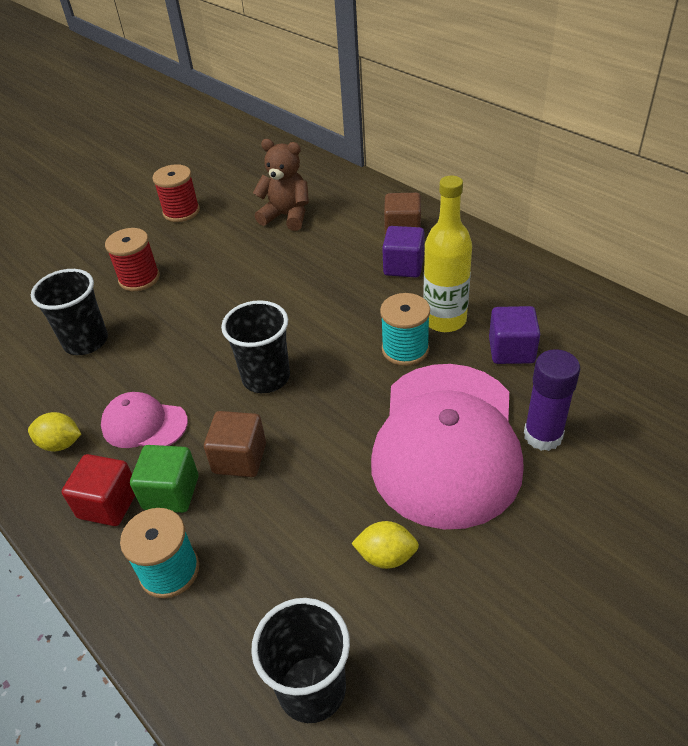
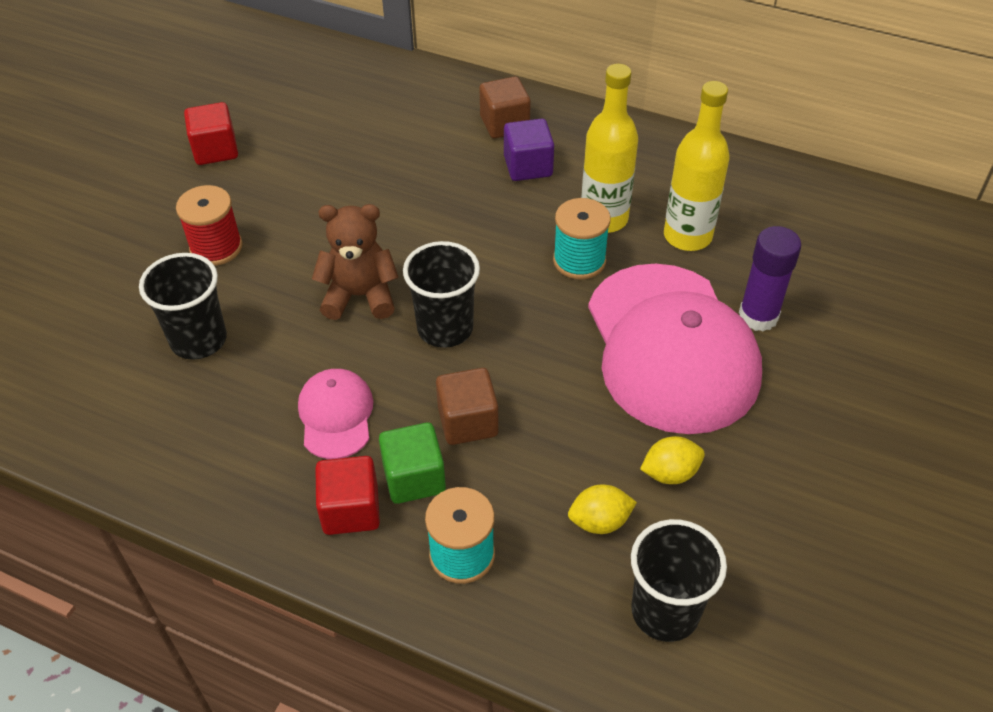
camera: 25 degrees left, 5 degrees up
yellow lemon [28,412,81,452] -> yellow lemon moved to [568,485,637,534]
pink cap [101,392,188,448] -> pink cap turned 90 degrees clockwise [298,369,374,459]
red spool [152,164,200,222] -> red cube [184,102,238,165]
brown teddy bear [253,139,309,231] -> brown teddy bear moved to [312,204,399,320]
purple cube [489,306,540,364] -> yellow bottle [664,81,730,251]

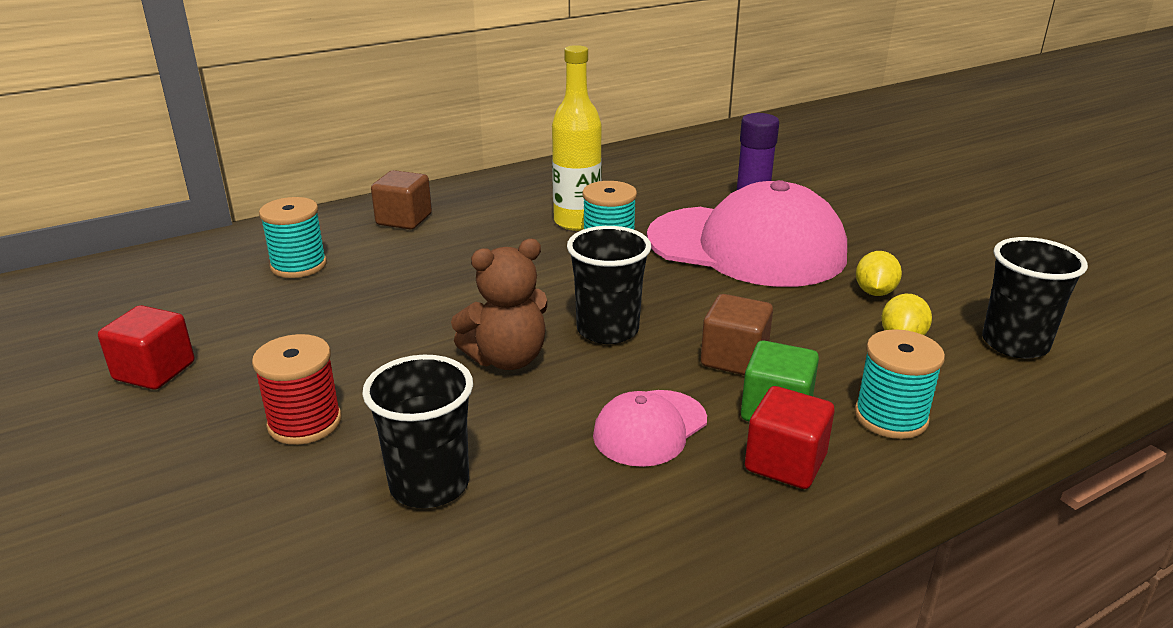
camera: 55 degrees left, 20 degrees down
pink cap [298,369,374,459] -> pink cap turned 75 degrees counterclockwise [593,390,707,467]
brown teddy bear [312,204,399,320] -> brown teddy bear turned 150 degrees counterclockwise [451,239,548,370]
purple cube [504,119,554,181] -> none
yellow bottle [664,81,730,251] -> none
none -> turquoise spool [259,197,327,278]

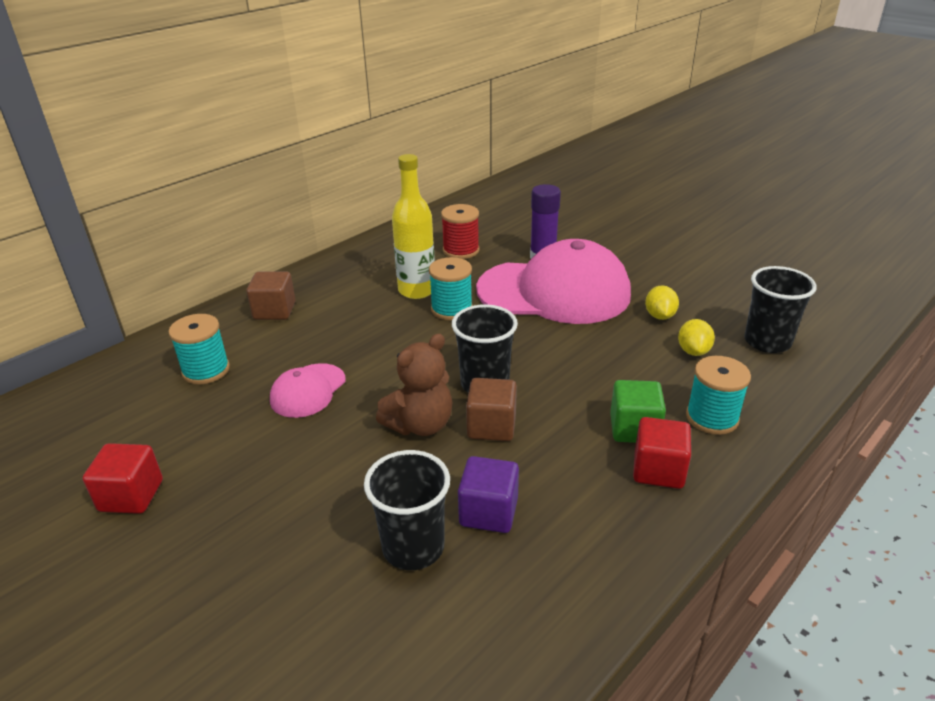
camera: 15 degrees left, 5 degrees up
red spool [252,334,341,445] -> red spool moved to [441,204,479,259]
pink cap [593,390,707,467] -> pink cap moved to [270,363,345,418]
brown cube [701,294,773,375] -> brown cube moved to [466,378,517,441]
none -> purple cube [458,456,519,533]

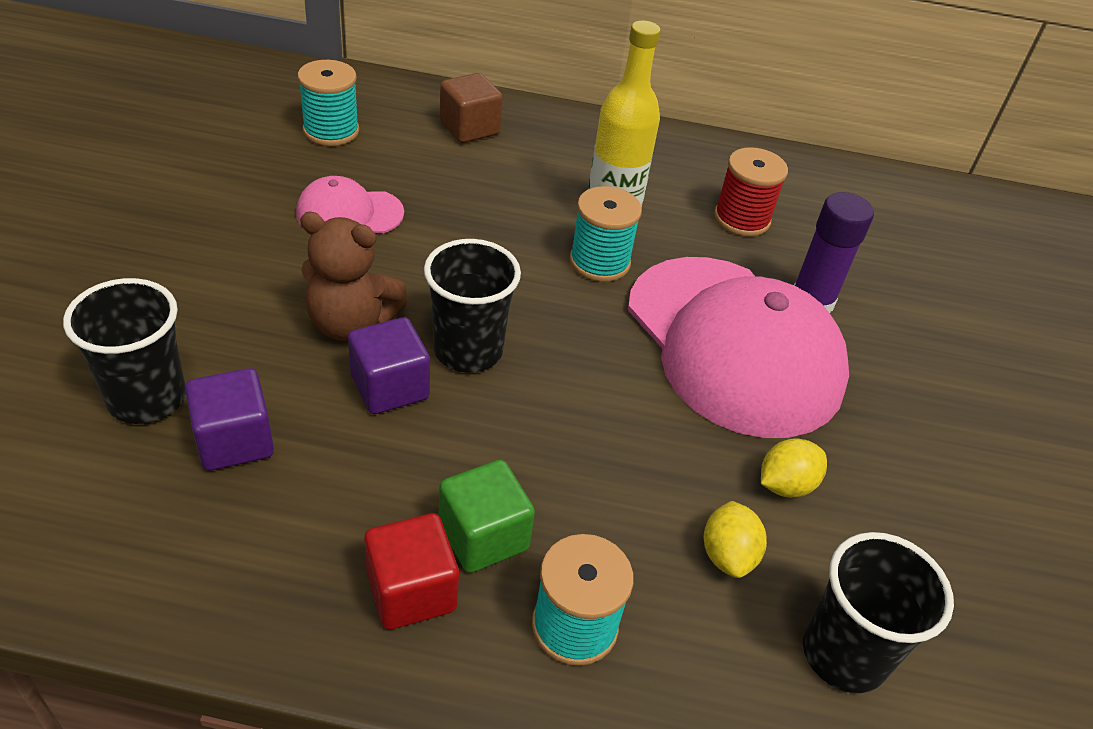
camera: 50 degrees right, 10 degrees up
red cube [83,443,163,514] -> none
brown cube [466,378,517,441] -> purple cube [348,317,430,414]
yellow lemon [678,319,715,356] -> yellow lemon turned 60 degrees counterclockwise [704,501,767,578]

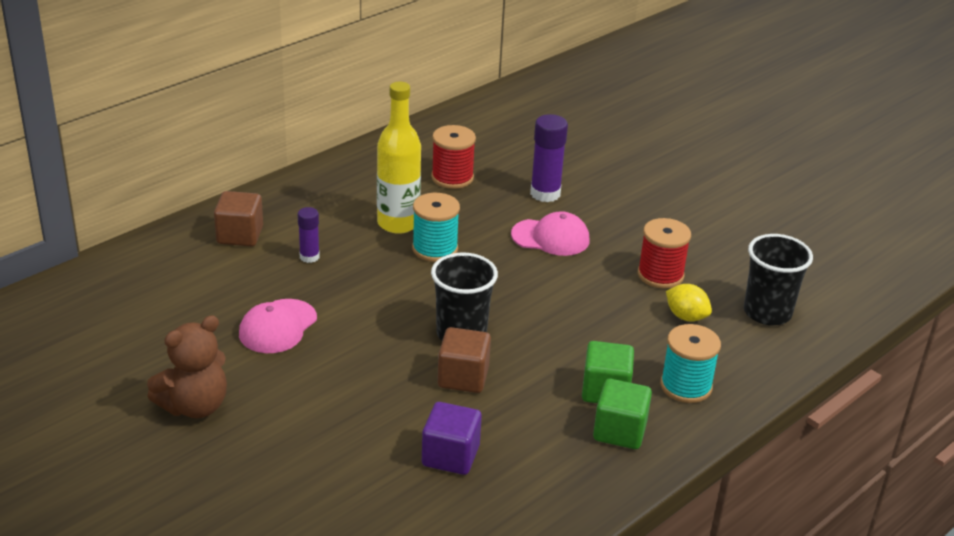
camera: 50 degrees left, 10 degrees down
black cup [63,278,186,424] -> none
turquoise spool [297,60,359,146] -> none
brown teddy bear [300,212,407,341] -> brown teddy bear moved to [147,315,227,418]
purple cube [348,317,430,414] -> brown cube [437,327,491,393]
red cube [364,513,459,630] -> green cube [593,379,652,449]
pink cap [628,257,849,438] -> pink cap [511,211,590,256], size x0.46
yellow lemon [761,438,827,498] -> red spool [638,218,691,289]
none -> purple glue stick [298,207,320,263]

